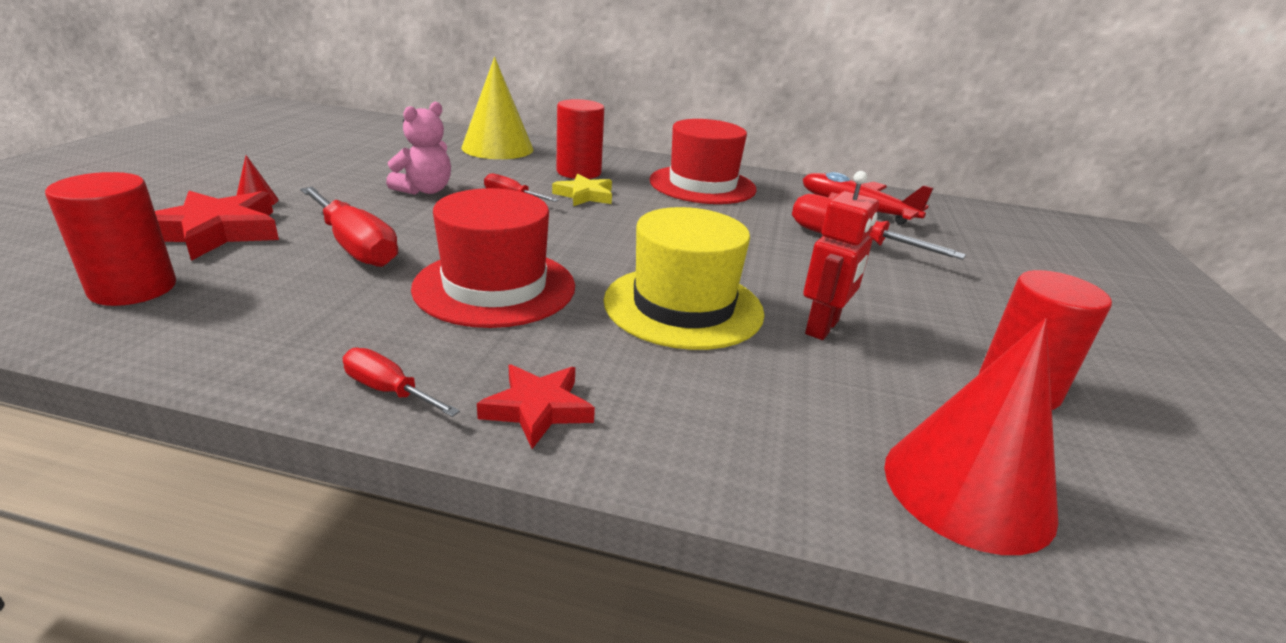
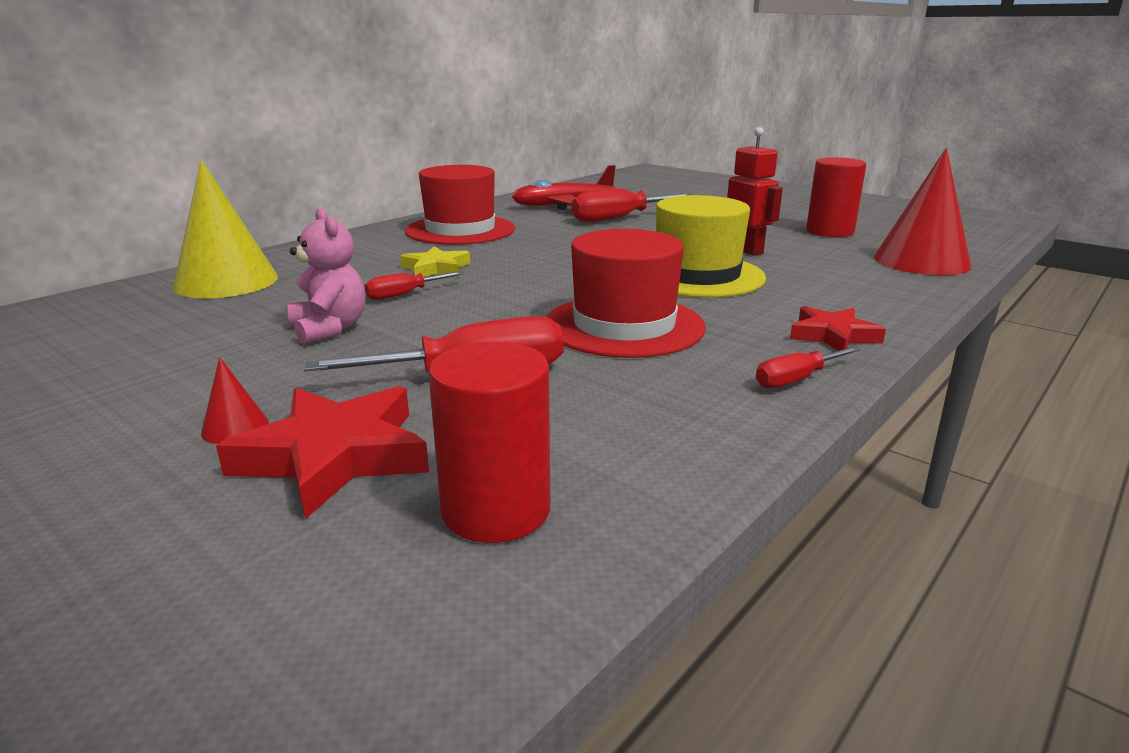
camera: 60 degrees left, 5 degrees down
red cylinder [556,99,604,179] -> none

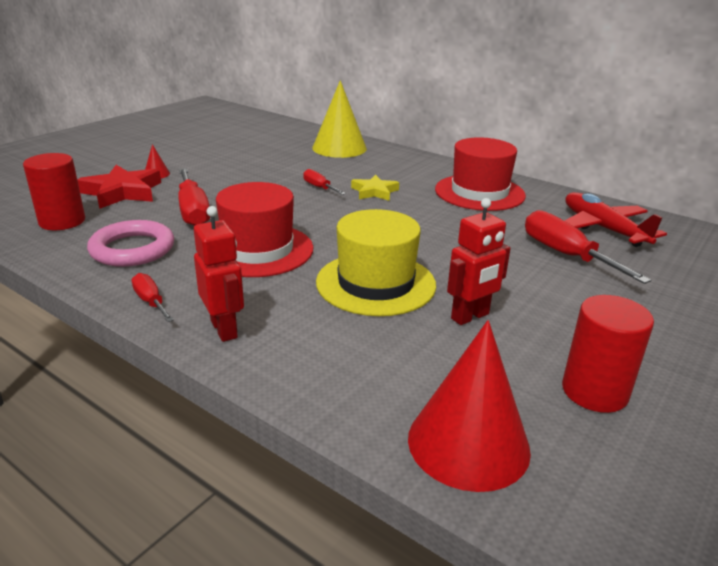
camera: 85 degrees right, 5 degrees up
pink teddy bear [288,208,365,344] -> none
red star [790,306,886,351] -> red robot [194,206,244,342]
none -> pink ring [87,220,174,267]

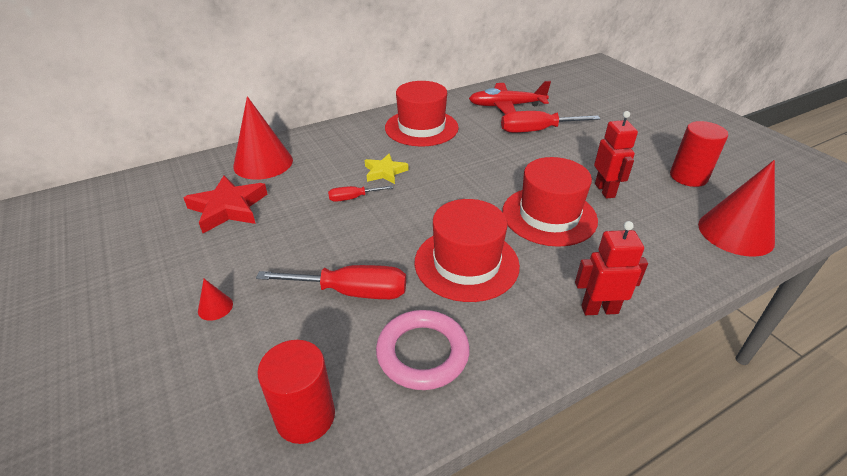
camera: 65 degrees left, 10 degrees up
red star [77,165,161,209] -> red star moved to [183,176,268,233]
red screwdriver [132,273,174,322] -> none
yellow cone [312,80,367,158] -> red cone [233,96,293,180]
yellow hat [316,209,436,316] -> red hat [502,157,598,247]

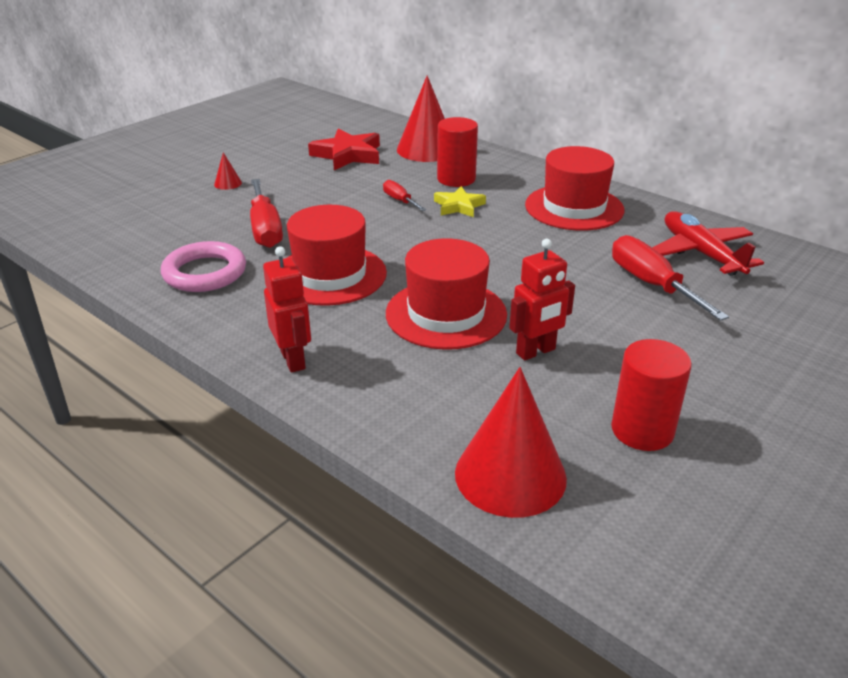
camera: 70 degrees right, 5 degrees down
red cylinder [257,340,335,444] -> red cylinder moved to [437,117,478,187]

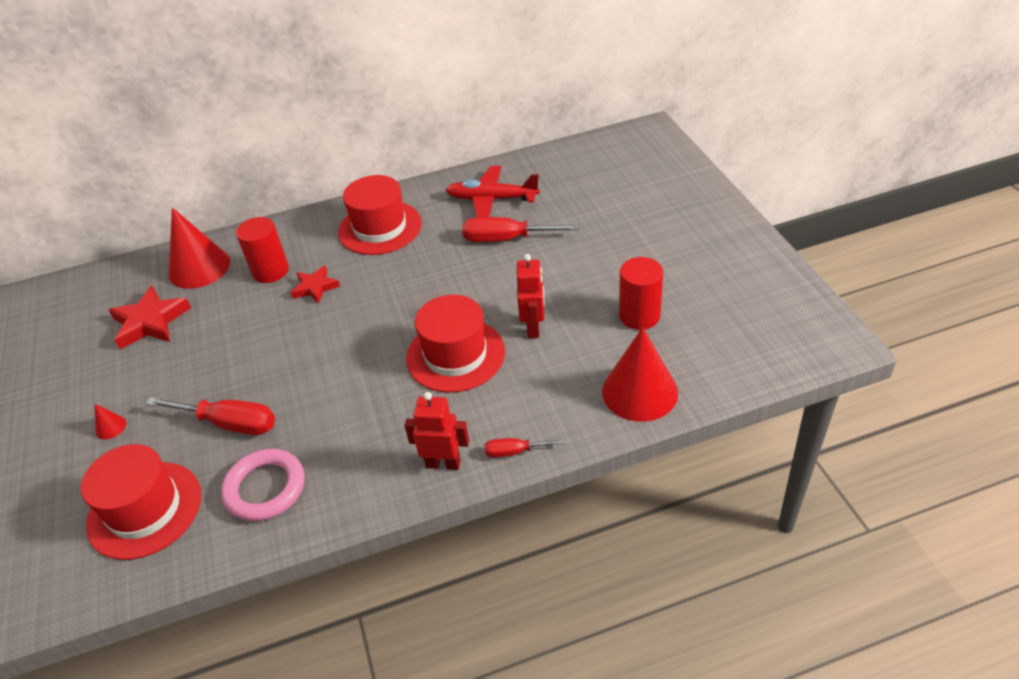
camera: 55 degrees left, 10 degrees up
red hat [287,205,387,306] -> red hat moved to [81,444,201,560]
red screwdriver [383,180,426,211] -> red screwdriver moved to [485,438,565,458]
yellow star [434,186,486,217] -> red star [290,266,340,304]

